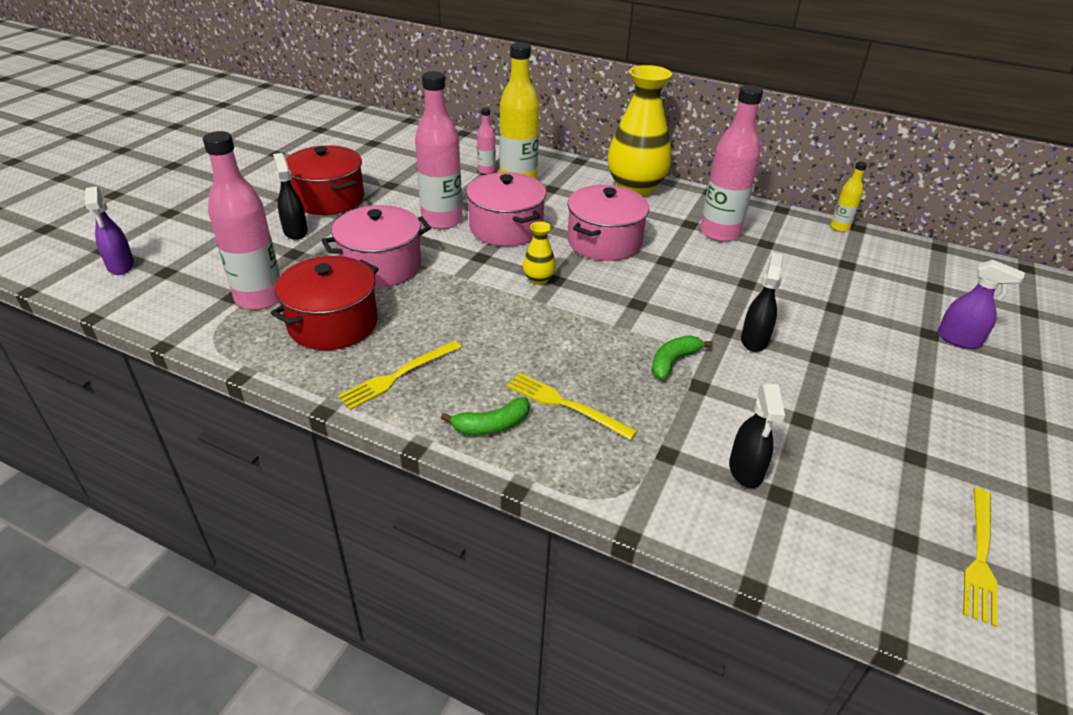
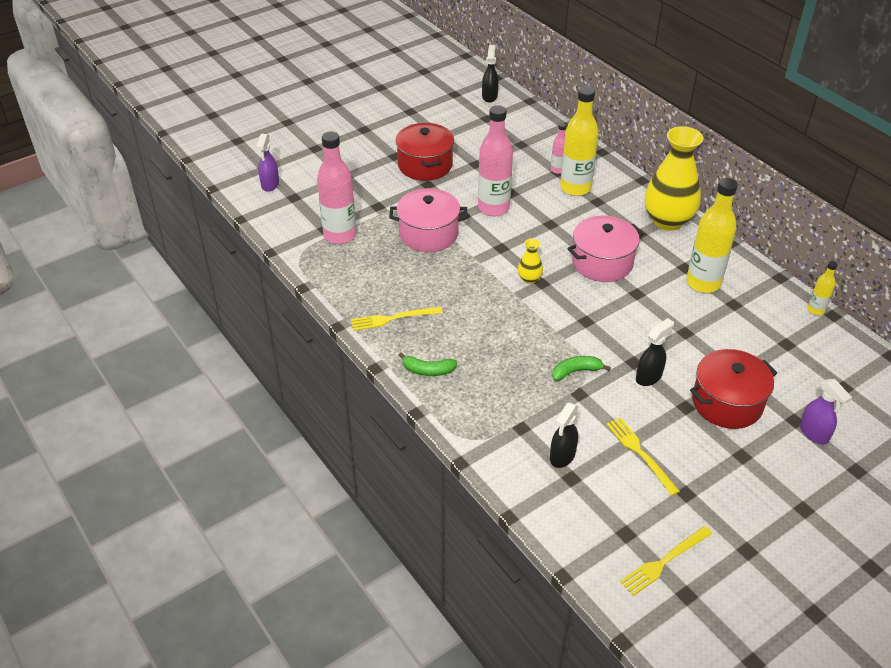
camera: 30 degrees right, 5 degrees up
red pot [271,256,379,350] -> red pot moved to [690,349,777,429]
black spray bottle [273,153,308,240] -> black spray bottle moved to [482,45,499,103]
pink pot [466,172,546,246] -> none
yellow fork [507,373,637,440] -> yellow fork moved to [606,417,680,496]
pink bottle [700,85,763,242] -> yellow bottle [686,178,738,293]

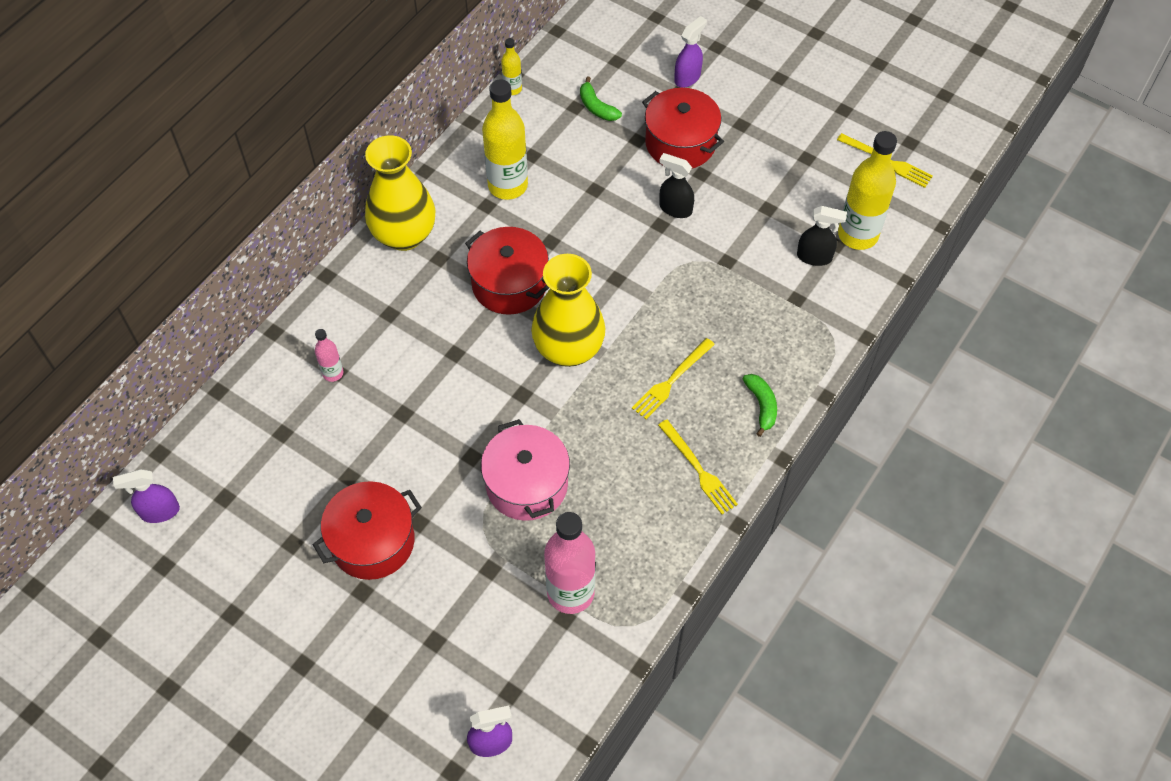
camera: 110 degrees left, 15 degrees up
pink bottle [478,105,513,216] -> none
black spray bottle [482,45,499,103] -> purple spray bottle [113,469,180,523]
yellow vase [518,238,543,284] -> yellow vase [531,254,606,367], size x2.30
green banana [552,356,611,381] -> green banana moved to [580,77,622,121]
yellow bottle [560,86,599,196] -> yellow bottle moved to [838,131,897,250]
pink pot [567,216,643,282] -> red pot [465,227,549,315]
yellow fork [606,417,680,496] -> yellow fork moved to [632,338,715,419]

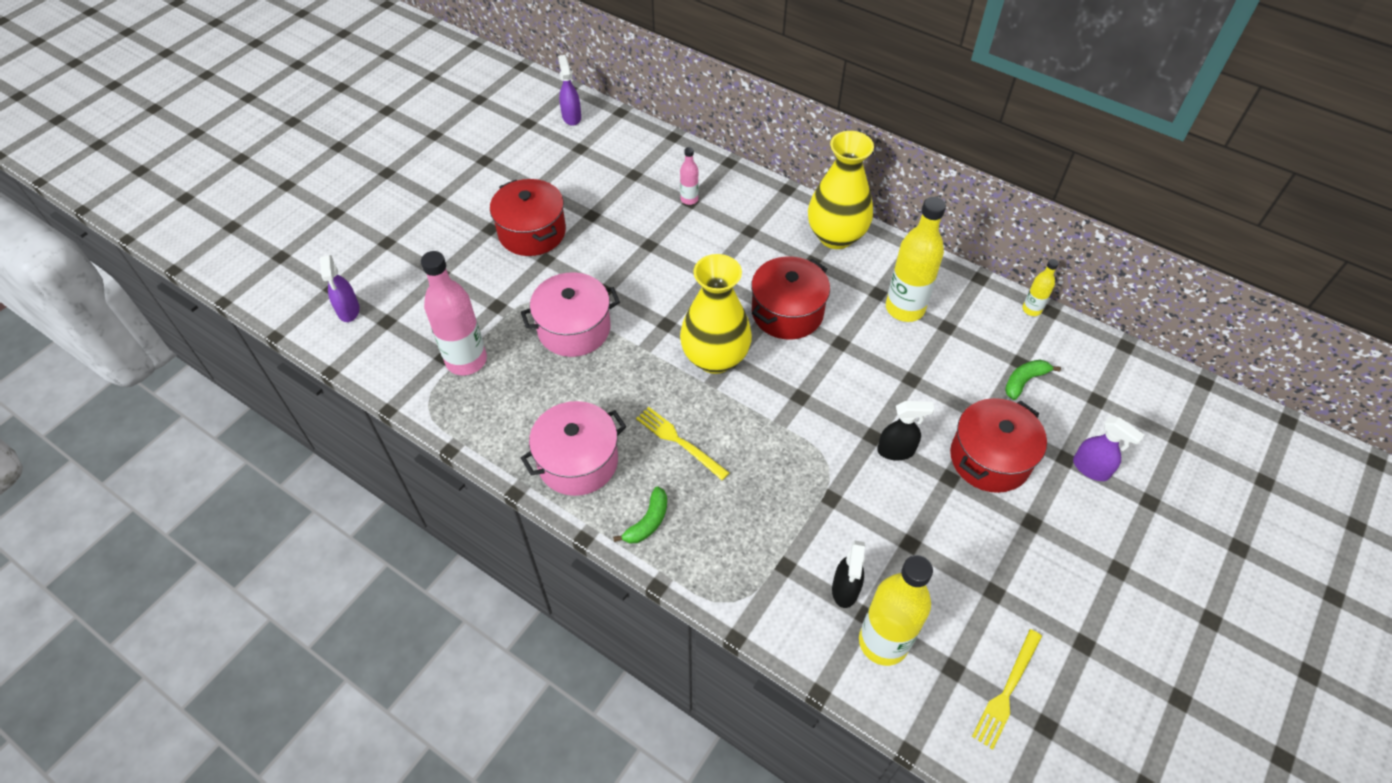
camera: 90 degrees right, 5 degrees down
yellow fork [658,420,738,514] -> pink pot [521,401,626,496]
black spray bottle [659,153,694,218] -> black spray bottle turned 60 degrees clockwise [877,401,934,460]
green banana [743,374,777,437] -> green banana turned 45 degrees counterclockwise [613,486,667,543]

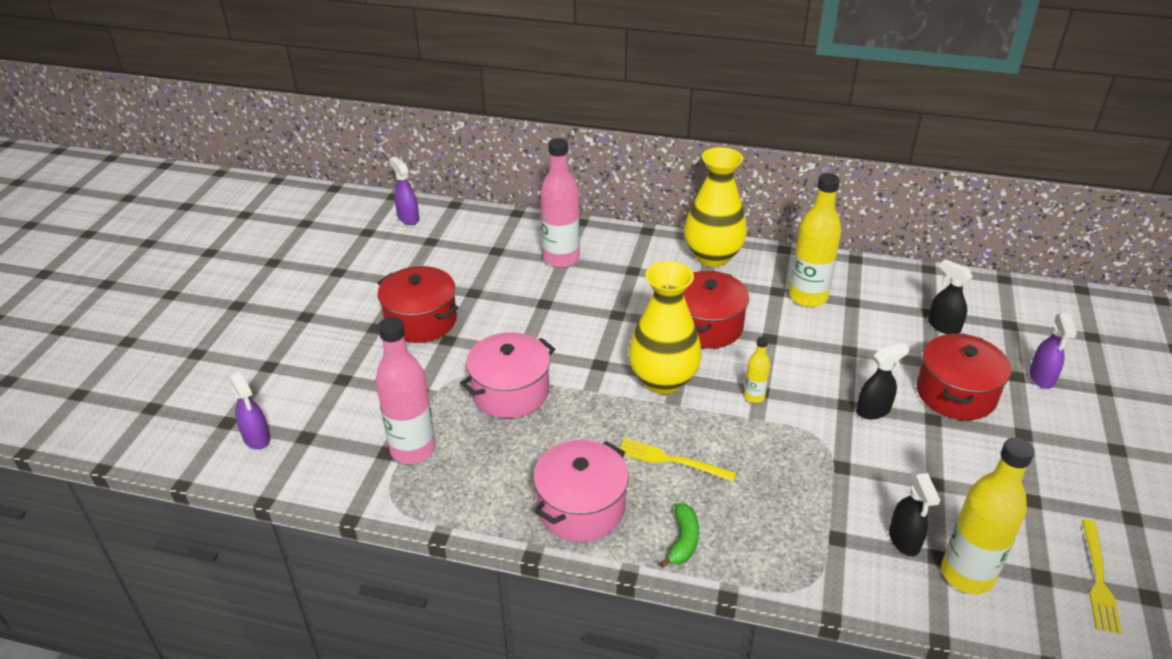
camera: 20 degrees left, 15 degrees down
pink bottle [680,147,699,205] -> pink bottle [540,138,580,268], size x2.06
green banana [1005,360,1061,400] -> black spray bottle [928,259,973,334]
yellow bottle [1022,259,1059,316] -> yellow bottle moved to [744,336,770,403]
purple spray bottle [1073,417,1144,481] -> purple spray bottle turned 75 degrees clockwise [1029,313,1077,389]

